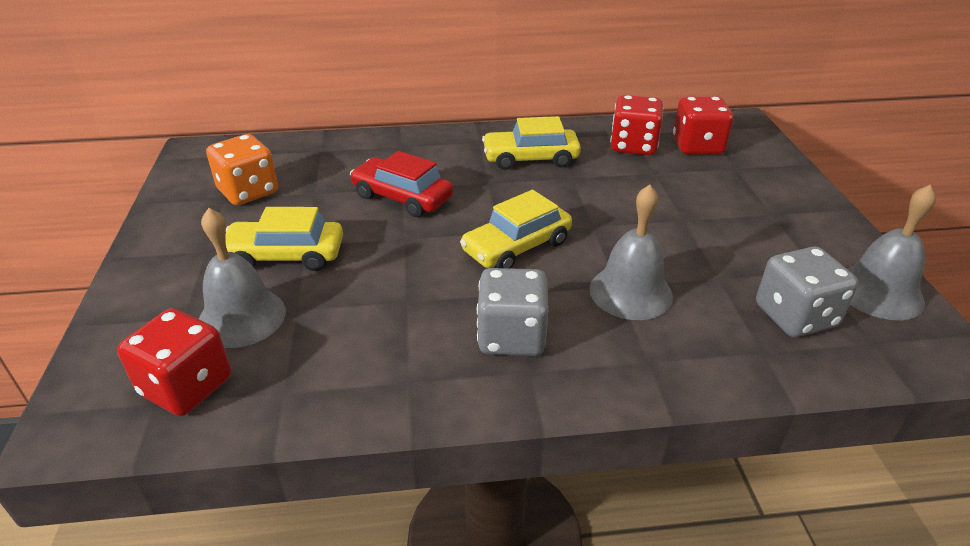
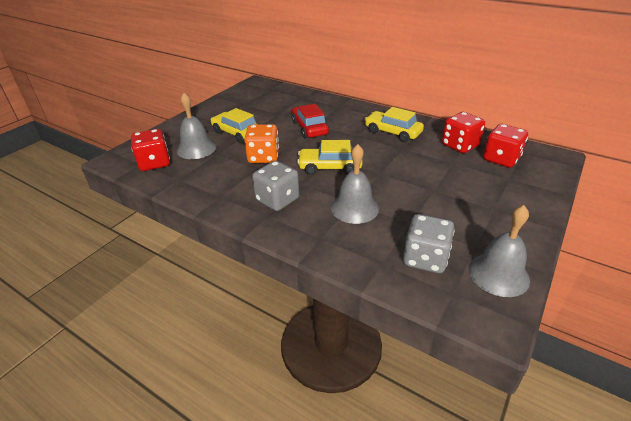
camera: 40 degrees right, 0 degrees up
orange dice [206,134,278,205] -> orange dice moved to [244,124,279,163]

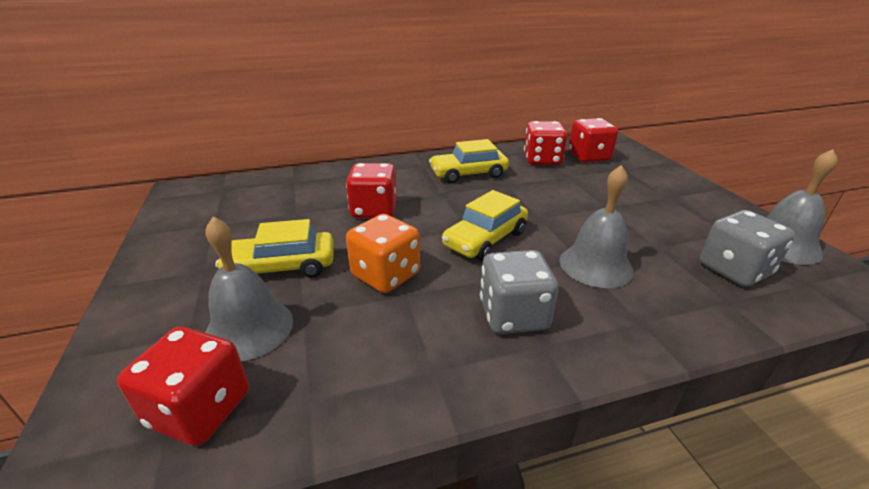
camera: 50 degrees left, 5 degrees down
red car [292,104,329,138] -> red dice [346,163,397,218]

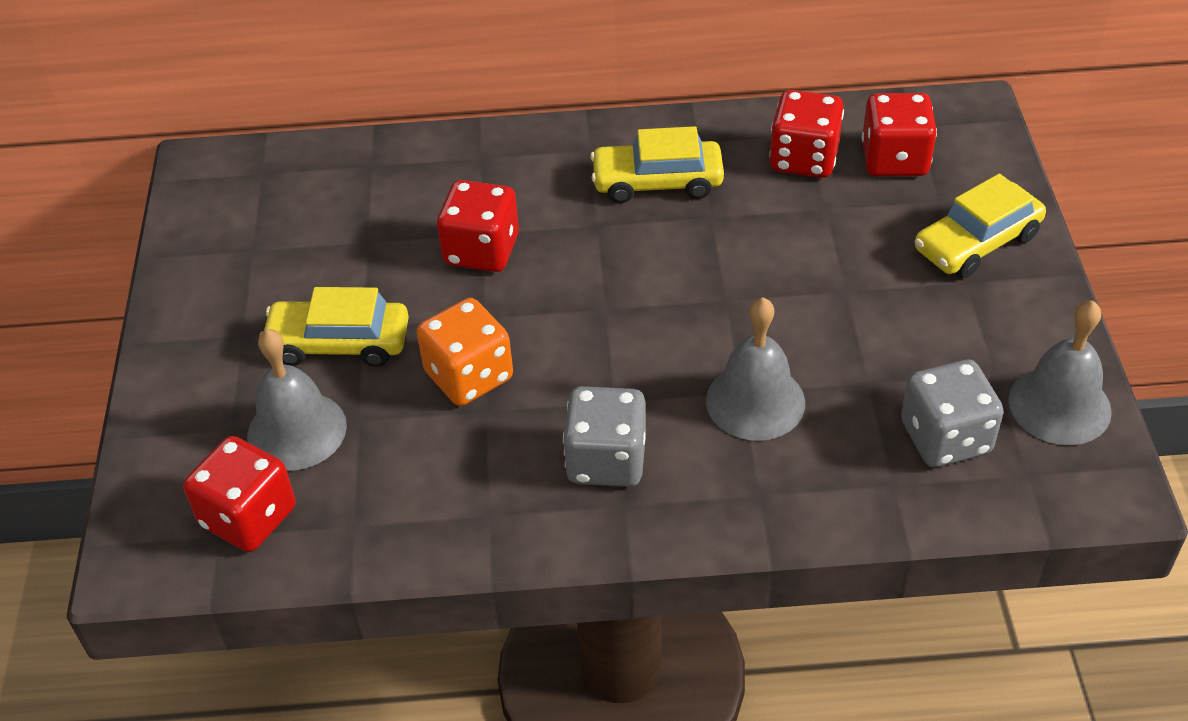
camera: 15 degrees right, 15 degrees up
yellow car [442,190,528,261] -> yellow car moved to [915,174,1046,278]

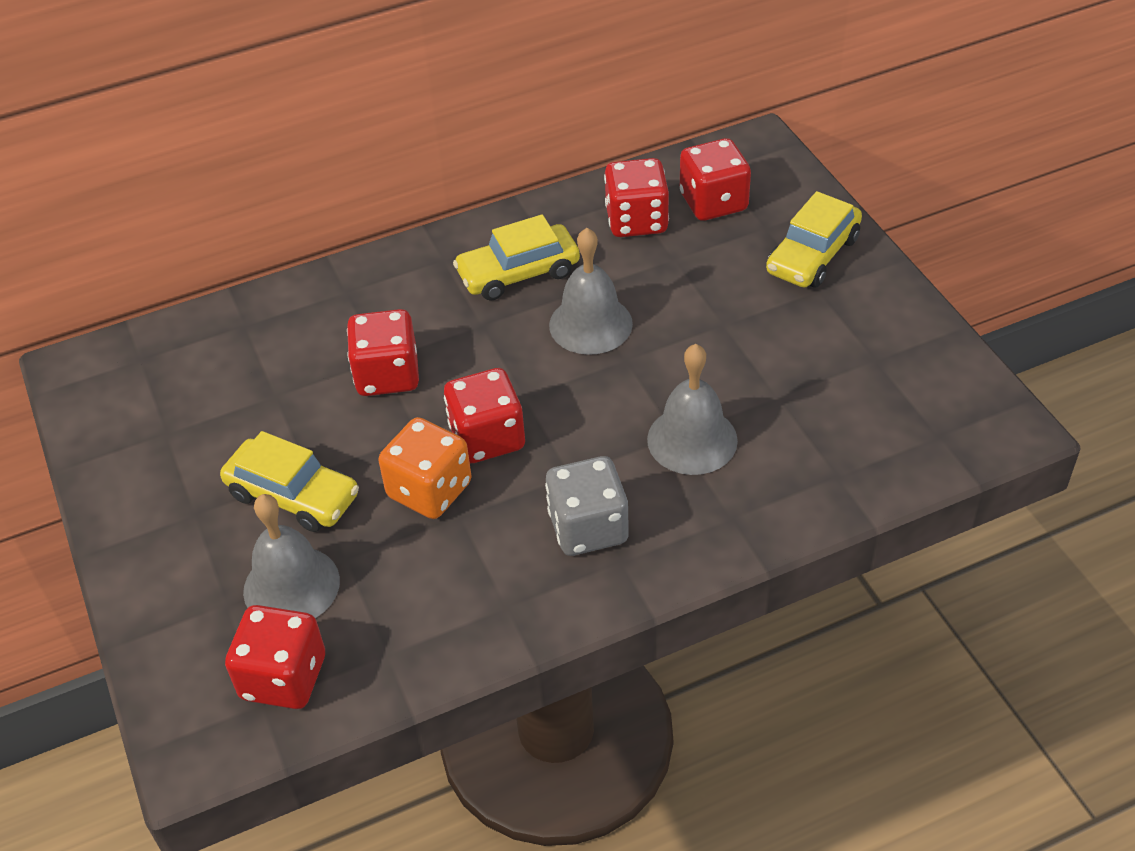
camera: 20 degrees left, 0 degrees up
yellow car [260,287,409,367] -> yellow car turned 135 degrees counterclockwise [220,431,359,532]
grey dice [901,360,1004,467] -> none
grey bell [1008,300,1112,445] -> grey bell moved to [549,228,633,355]
none -> red dice [444,368,525,463]

